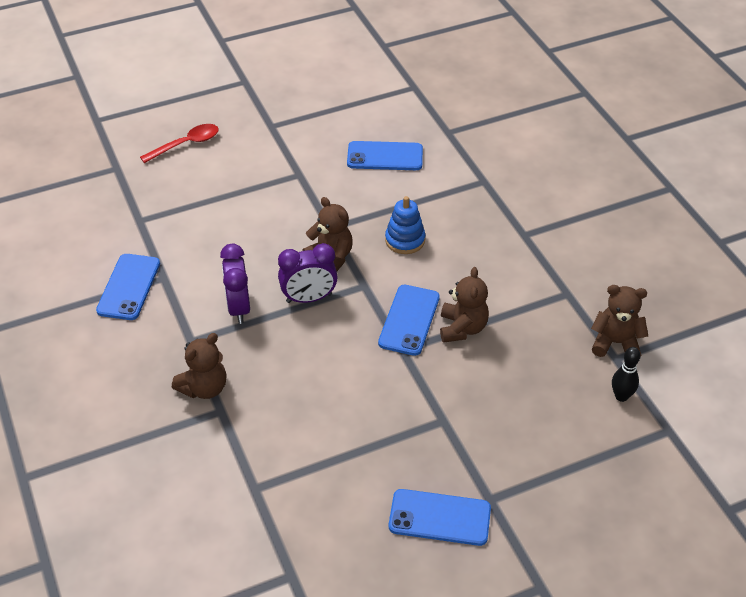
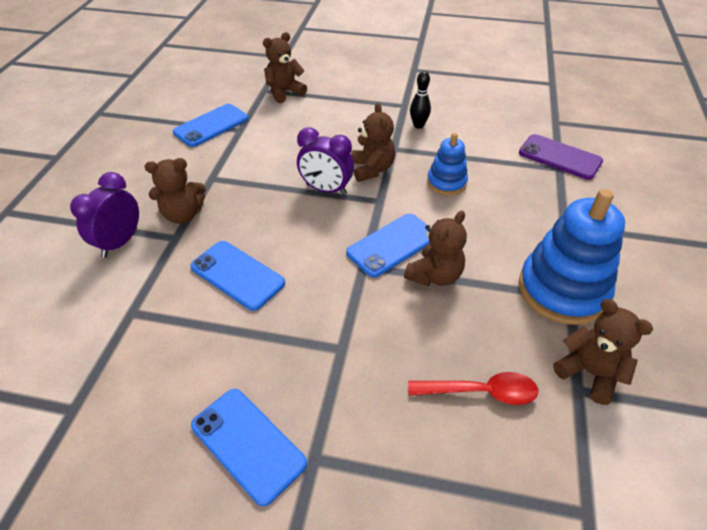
camera: 35 degrees right, 0 degrees up
red spoon [140,124,219,163] -> red spoon moved to [408,372,538,405]
purple clock [220,244,250,324] -> purple clock moved to [70,172,139,258]
blue phone [347,141,423,170] -> blue phone moved to [190,241,285,311]
black bowling pin [612,347,641,402] -> black bowling pin moved to [410,71,431,129]
none -> brown teddy bear [263,32,307,103]
none -> purple phone [519,134,603,180]
none -> blue stacking toy [519,189,625,325]

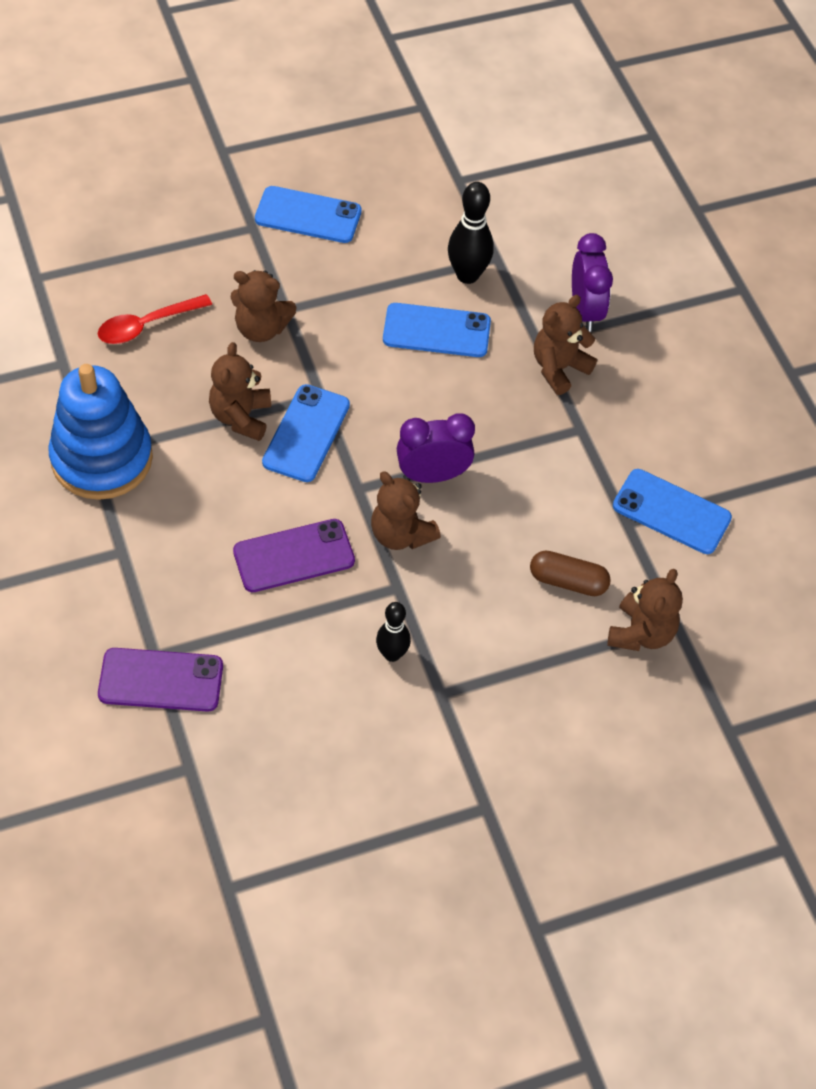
camera: 145 degrees right, 10 degrees up
blue phone [173,104,248,147] -> blue phone turned 75 degrees counterclockwise [613,469,732,554]
blue stacking toy [427,133,468,195] -> purple phone [233,519,355,592]
brown teddy bear [553,299,653,405] -> brown teddy bear moved to [231,270,297,342]
none -> black bowling pin [448,182,494,284]
none -> brown capsule [530,550,611,596]

